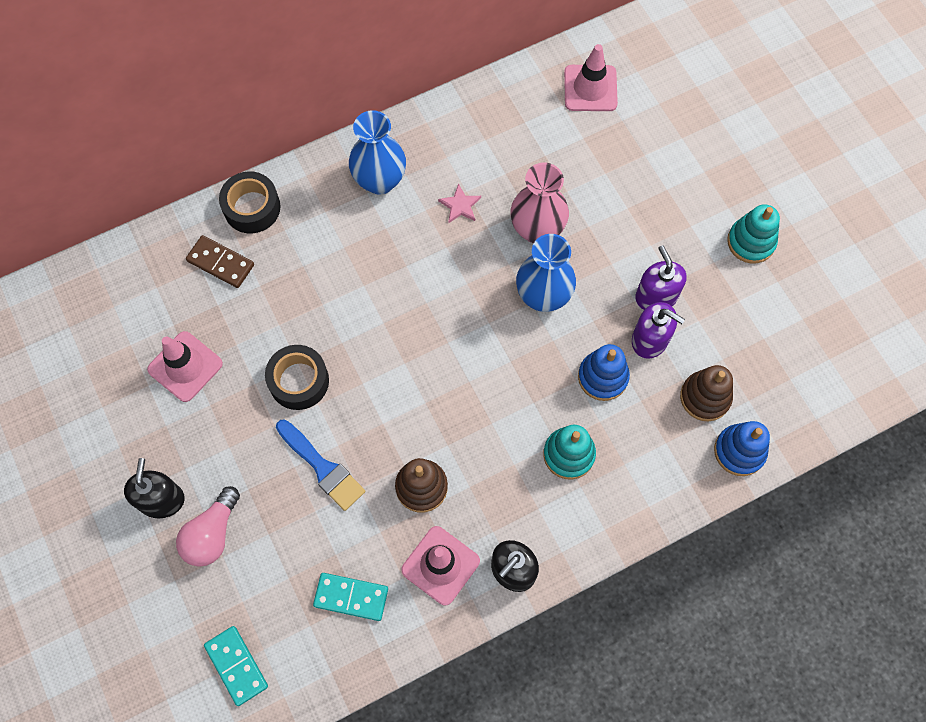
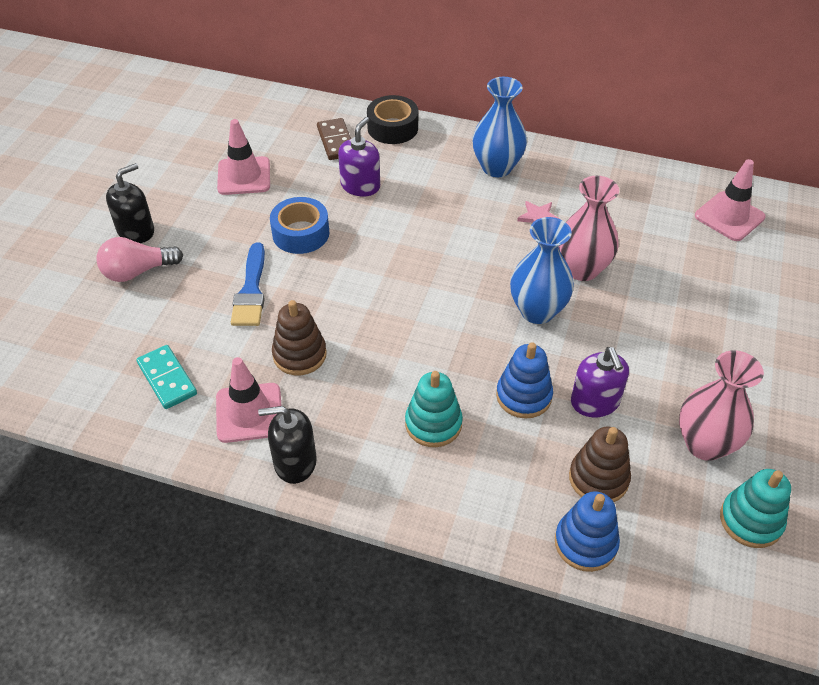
camera: 45 degrees right, 20 degrees down
turquoise domino [204,626,268,706] -> none
black tape [265,345,329,410] -> blue tape [270,197,329,254]
purple soap dispenser [635,245,686,310] -> purple soap dispenser moved to [338,117,380,196]
turquoise stacking toy [727,204,780,264] -> turquoise stacking toy moved to [720,469,791,548]
none -> pink vase [679,350,764,461]

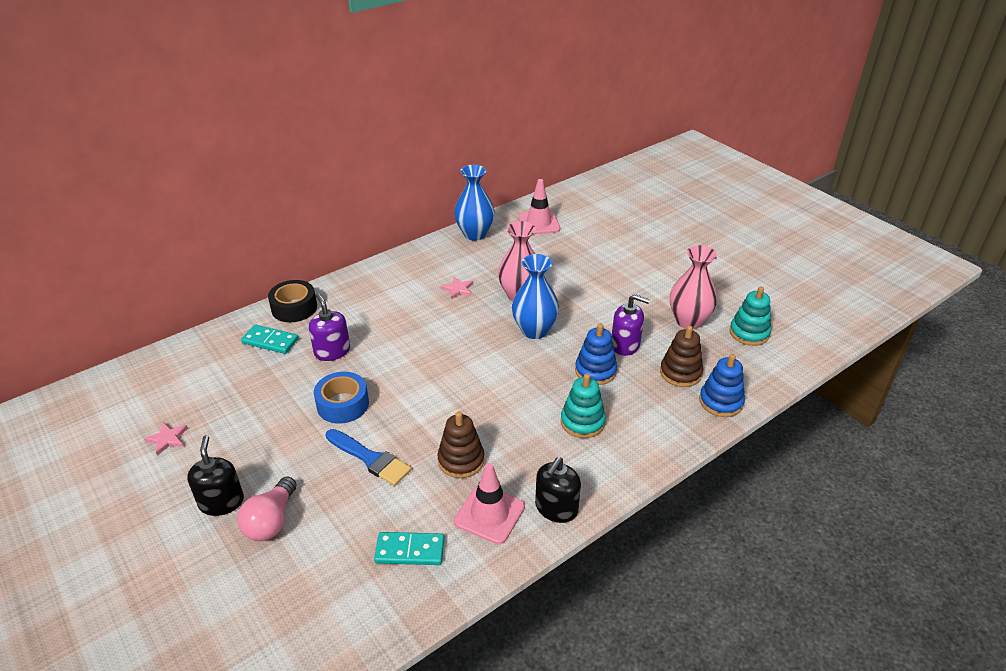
camera: 55 degrees left, 10 degrees down
pink traffic cone [217,119,270,195] -> none
brown domino [317,118,351,160] -> turquoise domino [241,324,299,354]
blue vase [473,77,527,177] -> blue vase moved to [454,165,495,241]
none -> pink star [144,422,188,455]

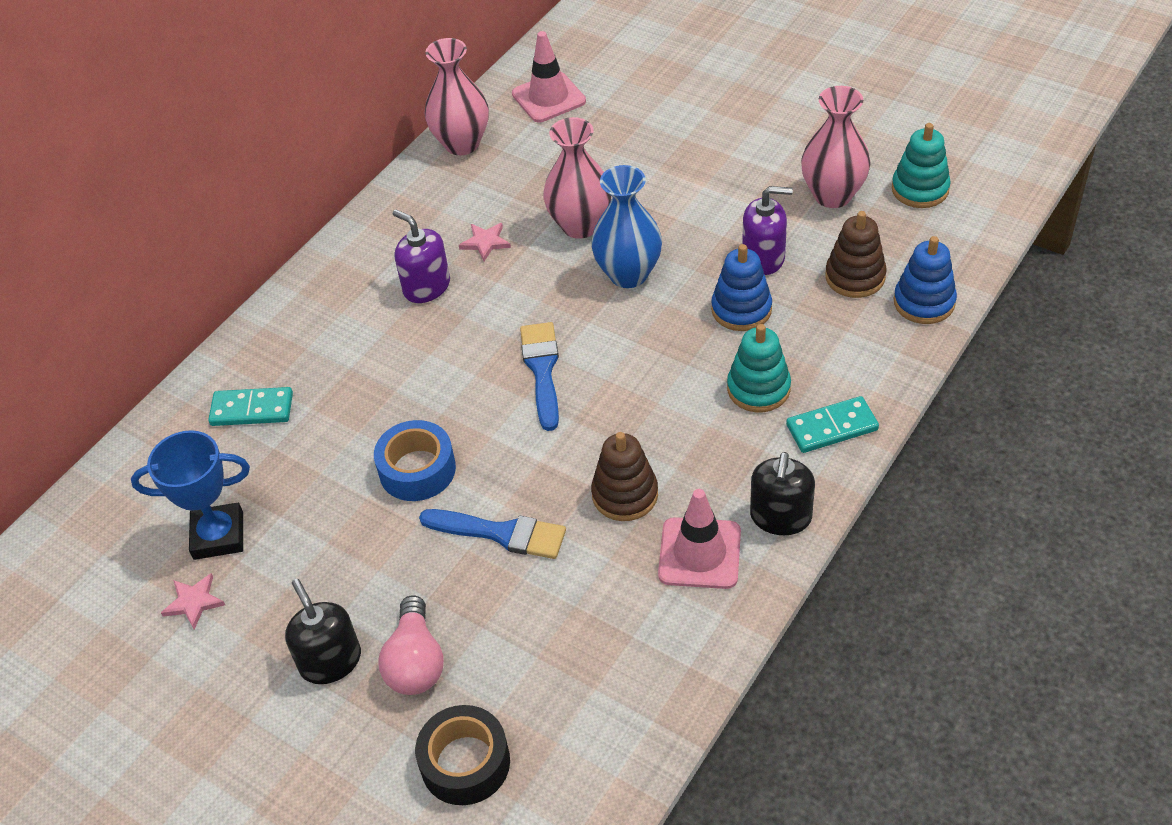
camera: 15 degrees left, 10 degrees up
black tape [268,280,317,322] -> black tape moved to [415,705,510,805]
purple soap dispenser [309,293,350,361] -> purple soap dispenser moved to [393,210,450,303]
turquoise domino [374,532,444,565] -> turquoise domino moved to [786,396,879,453]
blue vase [454,165,495,241] -> pink vase [425,38,489,155]
none -> blue trophy [131,430,250,560]
none -> blue brush [520,322,559,431]

